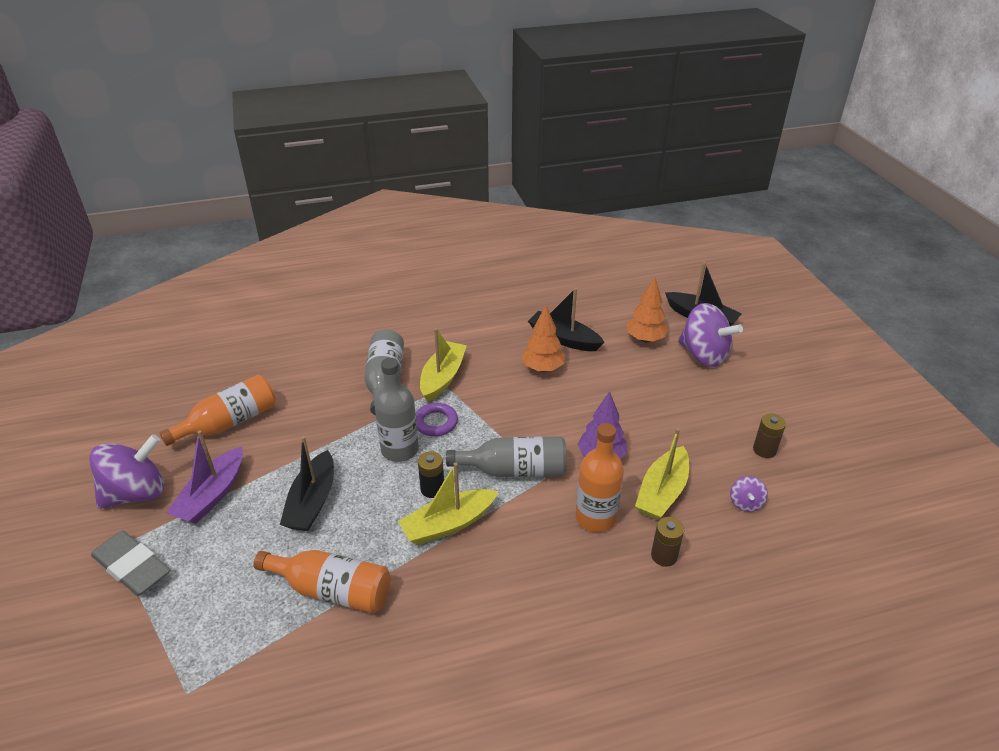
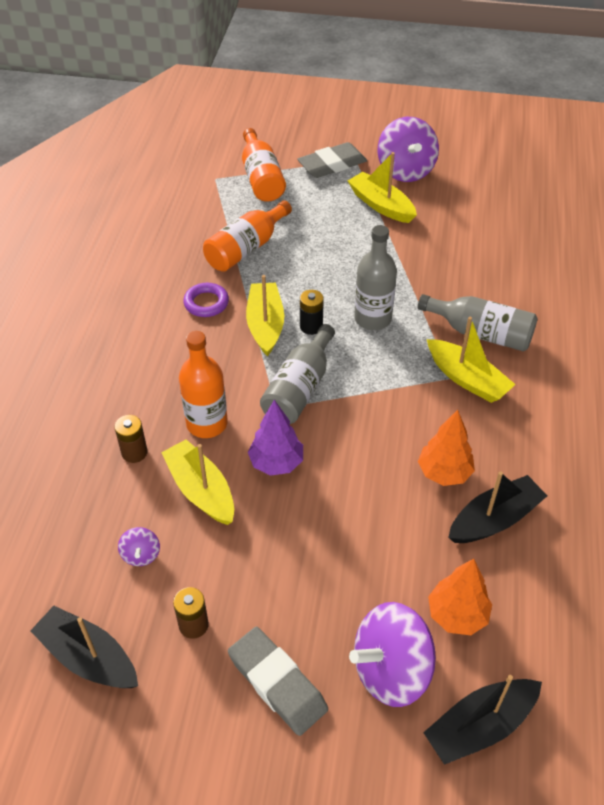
camera: 115 degrees right, 10 degrees up
orange bottle [159,375,276,446] -> orange bottle moved to [242,128,286,202]
purple boat [166,430,243,524] -> yellow boat [348,152,417,223]
black boat [280,436,334,531] -> black boat moved to [30,606,138,688]
purple ring [416,403,458,436] -> purple ring moved to [183,283,229,317]
purple spinning top [730,476,768,512] -> purple spinning top turned 135 degrees counterclockwise [118,527,160,566]
none -> grey eraser [228,627,328,736]

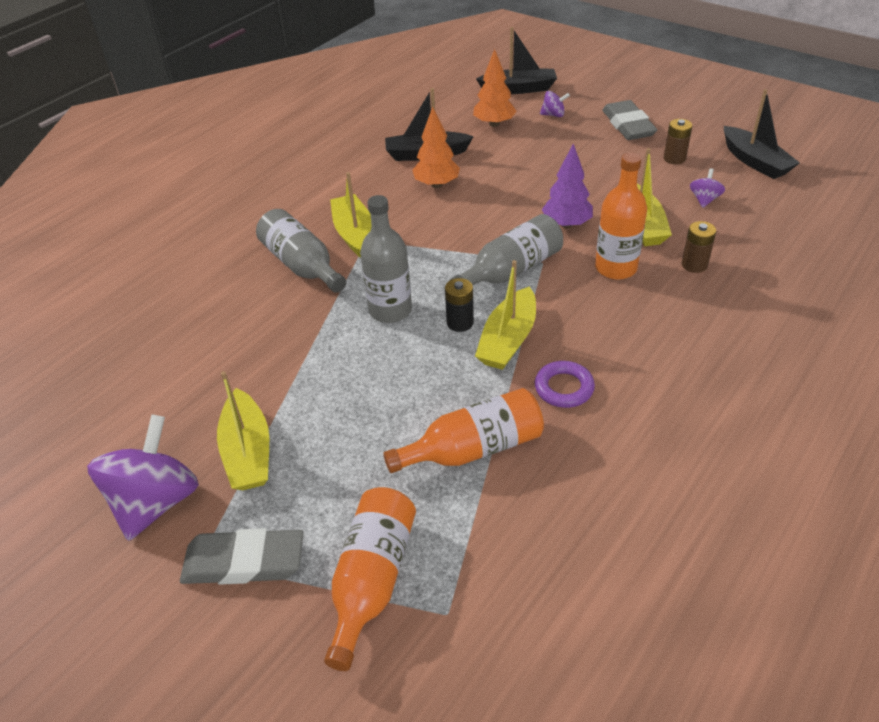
camera: 150 degrees left, 5 degrees down
purple spinning top [349,602,436,707] -> purple spinning top [540,91,570,117], size x0.46

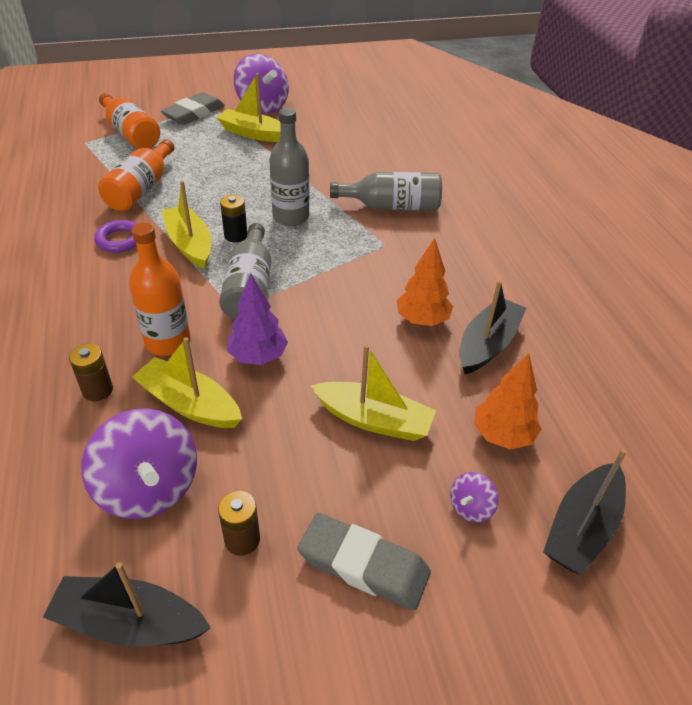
camera: 125 degrees right, 0 degrees up
yellow boat [330,172,371,258] -> yellow boat moved to [311,344,436,441]
purple spinning top [690,168,725,208] -> purple spinning top [81,408,197,519], size x2.18

